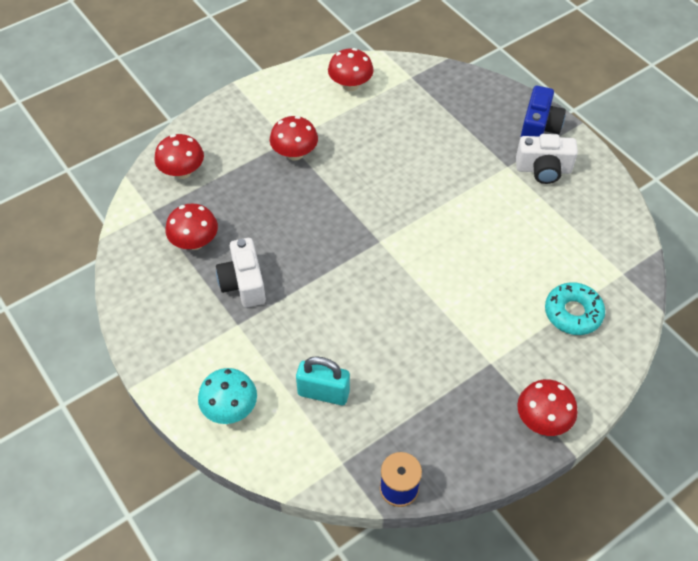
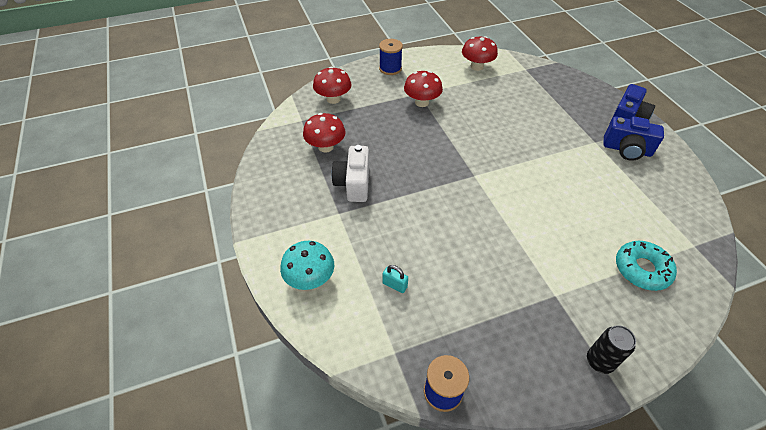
camera: 15 degrees right, 5 degrees down
turquoise padlock [296,356,350,405] -> turquoise padlock [382,265,408,293], size x0.53
white camera [516,134,578,184] -> blue camera [603,116,664,161]
red mushroom [517,379,577,436] -> black can [587,325,636,374]
none -> blue spool [379,39,403,75]

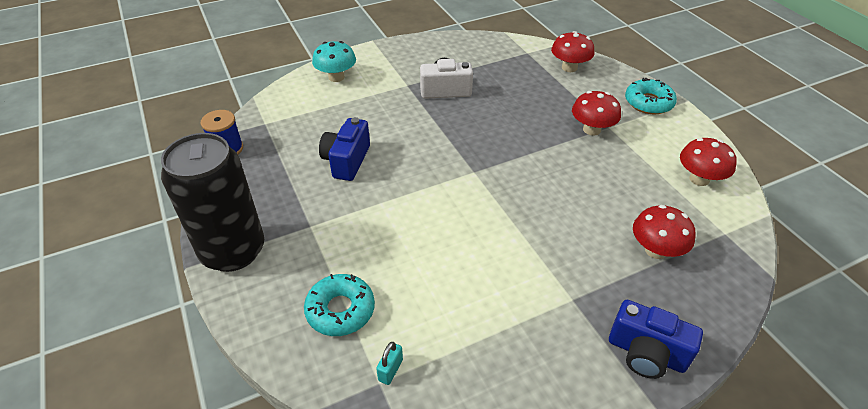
camera: 85 degrees right, 5 degrees down
red mushroom [303,113,345,153] -> red mushroom moved to [633,205,696,259]
blue spool [379,39,403,75] -> turquoise donut [625,78,677,114]
turquoise padlock [382,265,408,293] -> turquoise padlock moved to [376,342,403,385]
black can [587,325,636,374] -> black can [161,133,264,272], size x2.29
blue camera [603,116,664,161] -> blue camera moved to [319,117,370,181]

